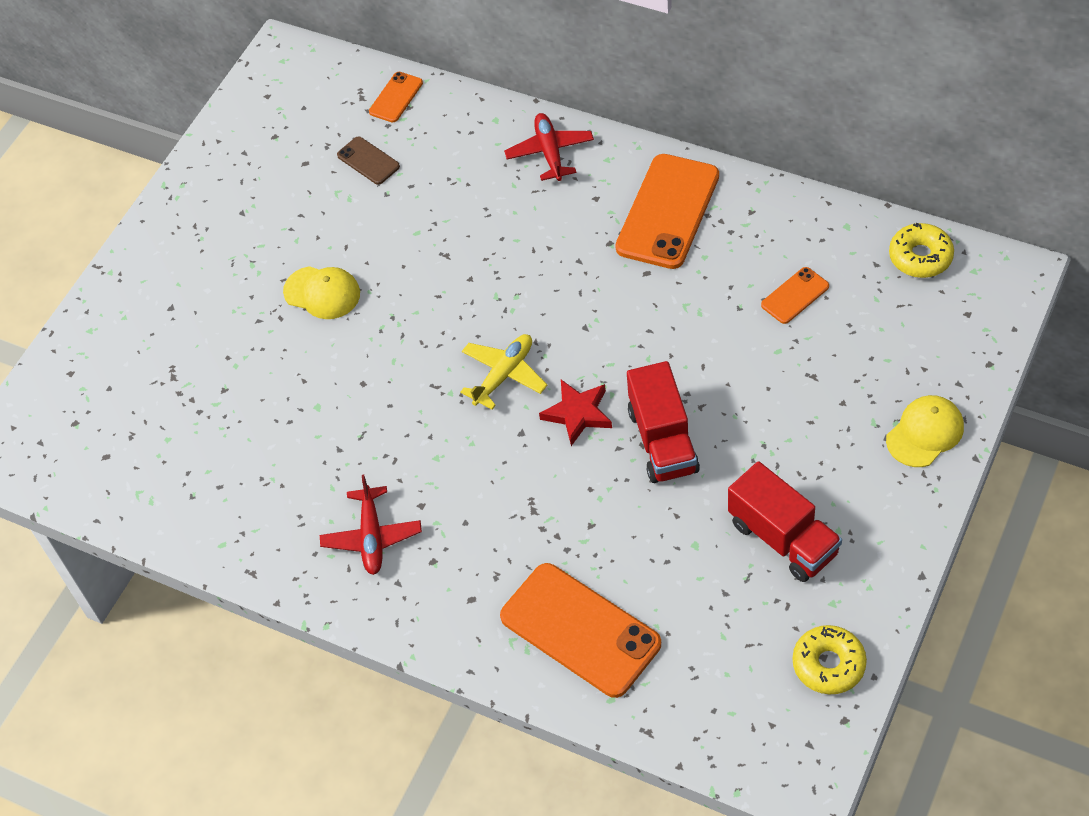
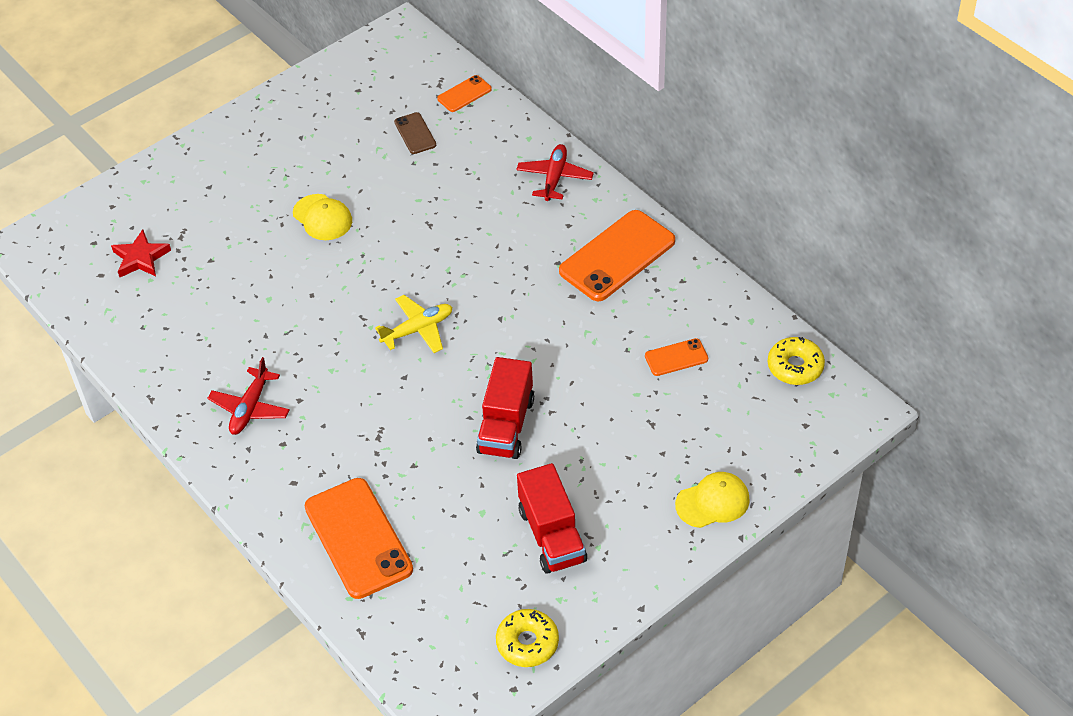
camera: 20 degrees right, 5 degrees down
red star [539,380,612,446] -> red star moved to [111,230,171,277]

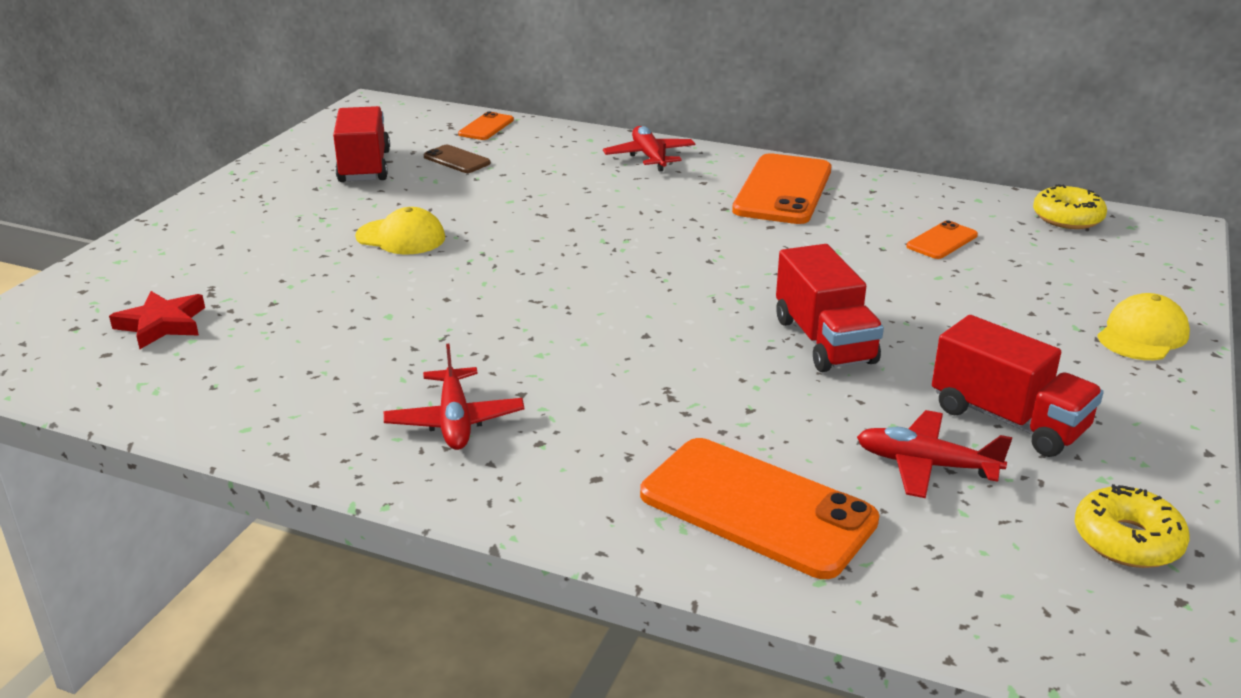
camera: 30 degrees left, 20 degrees down
yellow plane [375,295,452,353] -> none
none -> red truck [333,106,390,182]
none -> red plane [857,410,1012,498]

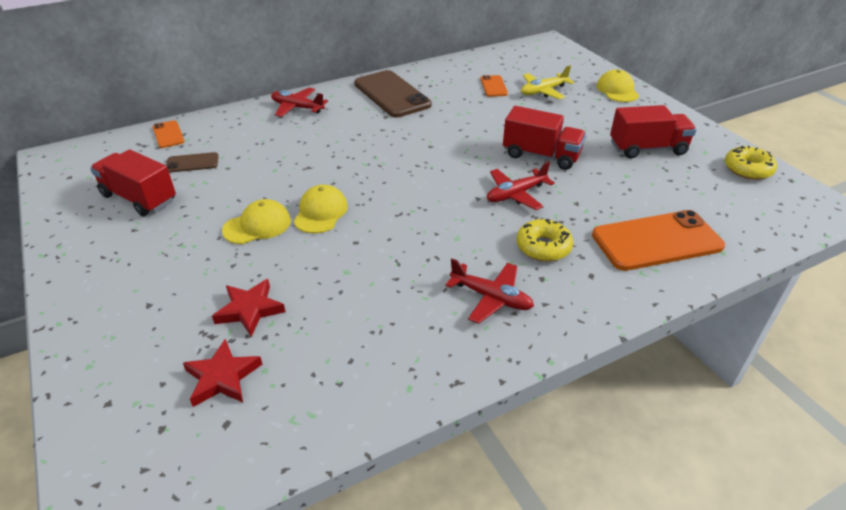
camera: 50 degrees left, 10 degrees up
orange phone [732,153,831,224] -> brown phone [354,70,432,117]
red plane [857,410,1012,498] -> red plane moved to [487,161,555,210]
yellow donut [1033,184,1107,229] -> yellow donut moved to [516,219,573,262]
none -> red star [212,279,285,336]
none -> yellow cap [294,185,348,234]
none -> yellow plane [521,66,574,100]

